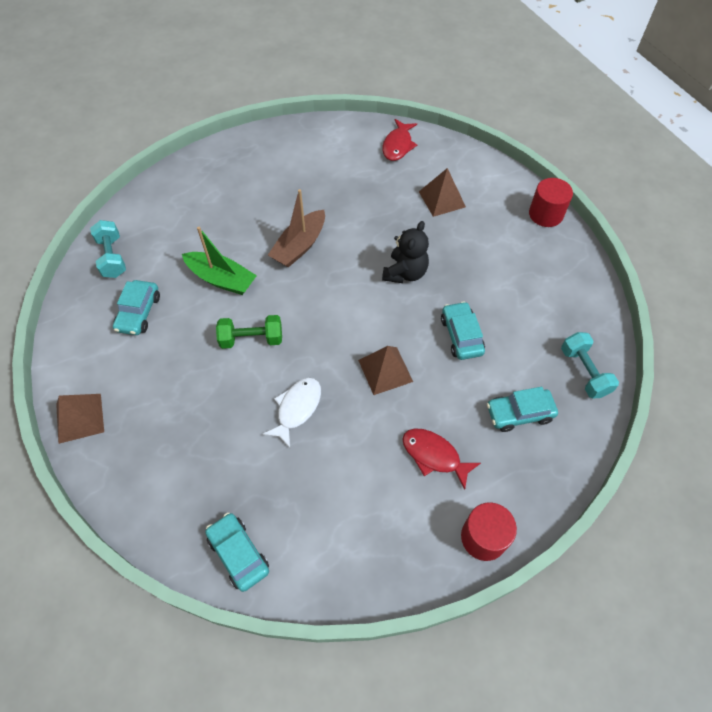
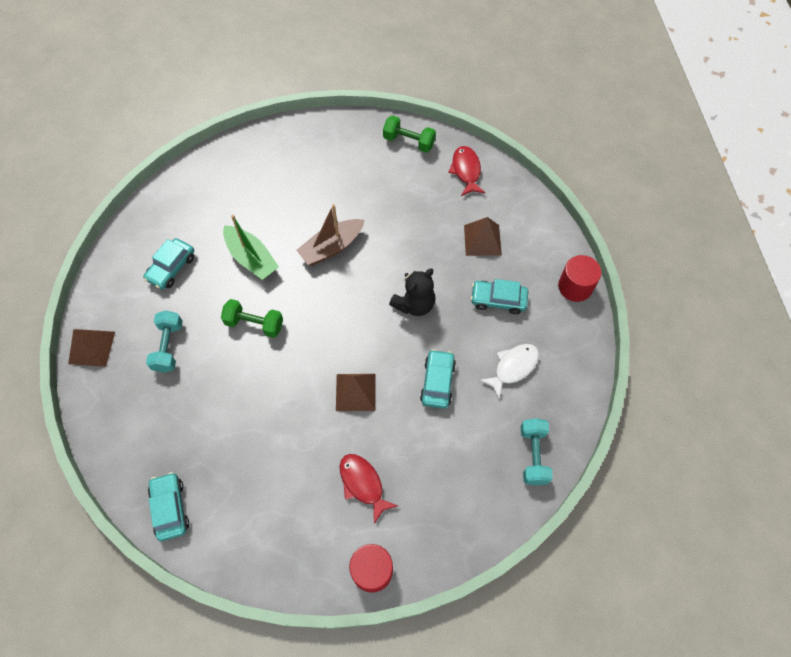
camera: 20 degrees right, 5 degrees up
turquoise dumbbell [90,220,126,278] -> turquoise dumbbell moved to [146,311,183,373]
white fish [262,378,321,448] -> white fish moved to [479,344,539,399]
red fish [382,119,418,161] -> red fish turned 135 degrees clockwise [448,146,485,196]
turquoise car [487,387,558,432] -> turquoise car moved to [471,279,528,314]
none -> green dumbbell [383,115,436,153]

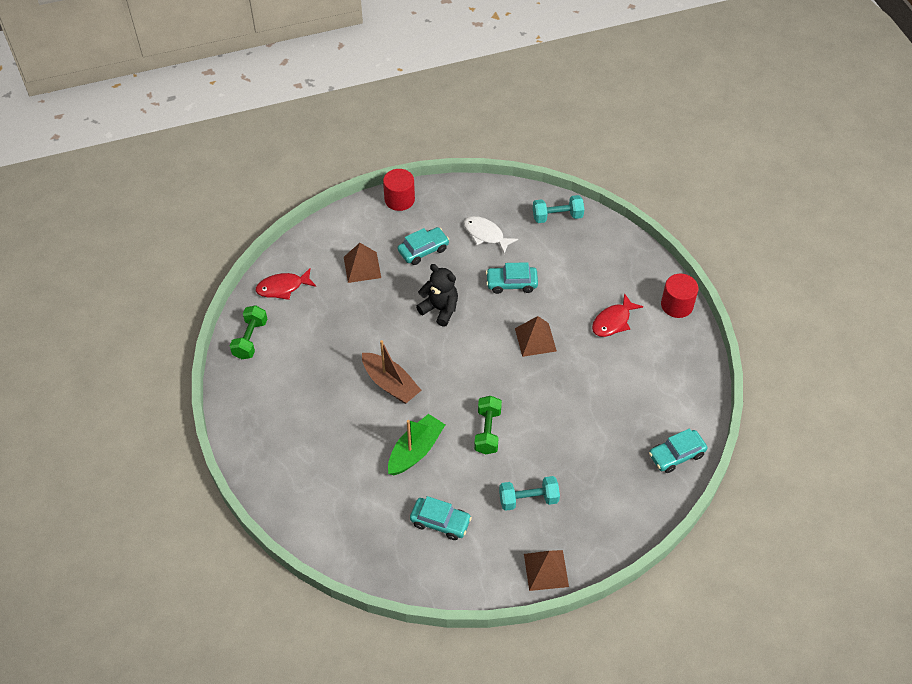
camera: 100 degrees left, 10 degrees down
turquoise car [471,279,528,314] -> turquoise car turned 120 degrees counterclockwise [398,227,449,265]

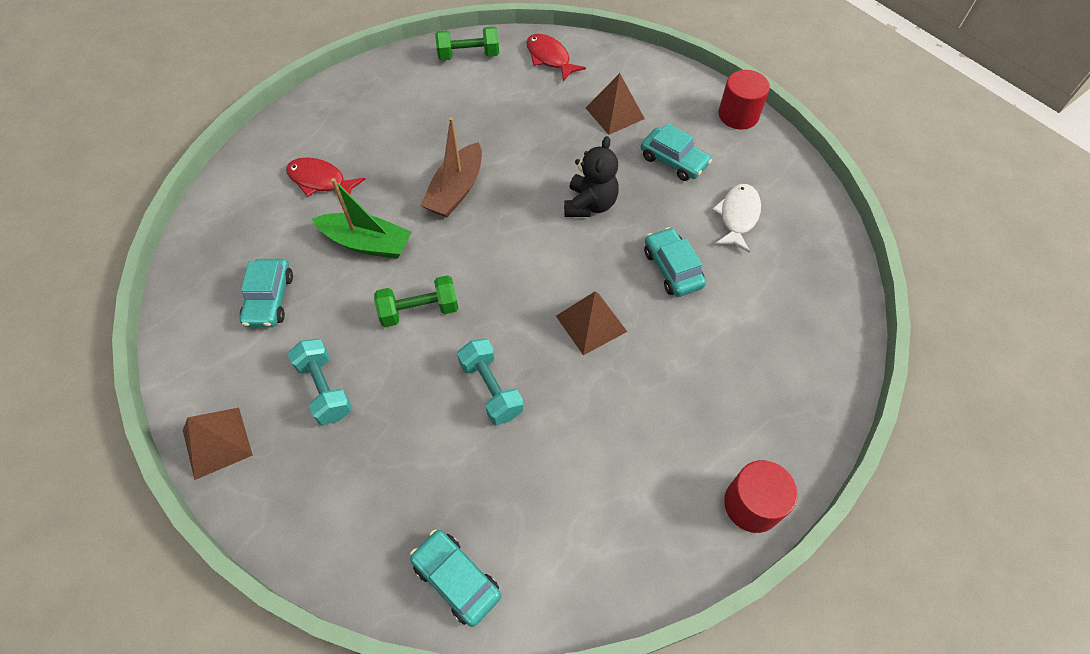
camera: 70 degrees right, 5 degrees up
turquoise dumbbell [533,195,584,223] -> turquoise dumbbell moved to [457,339,524,425]
red fish [592,293,643,337] -> red fish moved to [286,157,366,197]

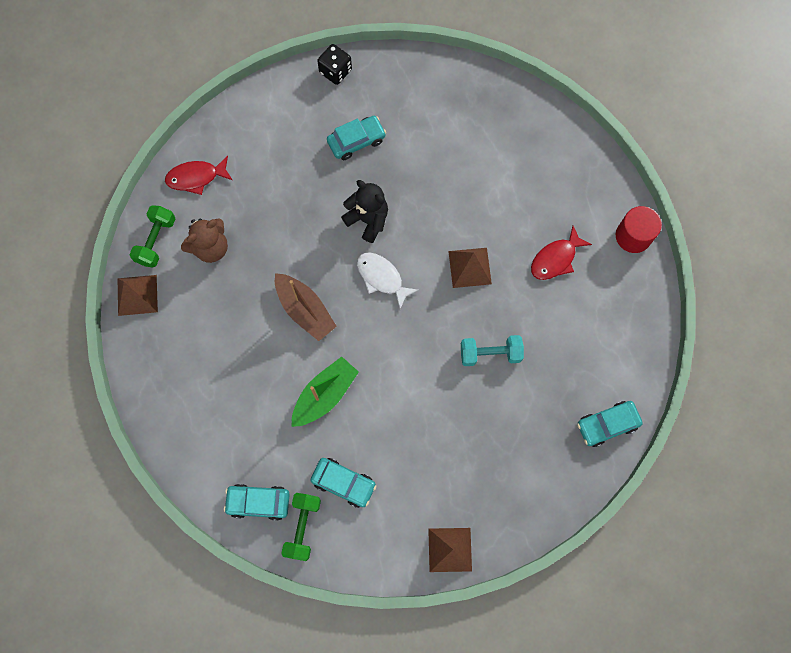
camera: 65 degrees left, 15 degrees up
red fish [286,157,366,197] -> red fish moved to [531,226,592,280]
turquoise dumbbell [288,339,352,425] -> none
green dumbbell [374,275,459,327] -> green dumbbell moved to [281,493,321,561]
brown pyramid [586,73,645,135] -> brown pyramid moved to [117,275,158,316]
turquoise car [644,227,706,297] -> turquoise car moved to [224,484,290,521]
white fish [712,184,761,253] -> white fish moved to [357,252,419,309]
red cylinder [718,70,770,130] -> black dice [317,44,352,85]
none -> brown teddy bear [181,218,228,263]

